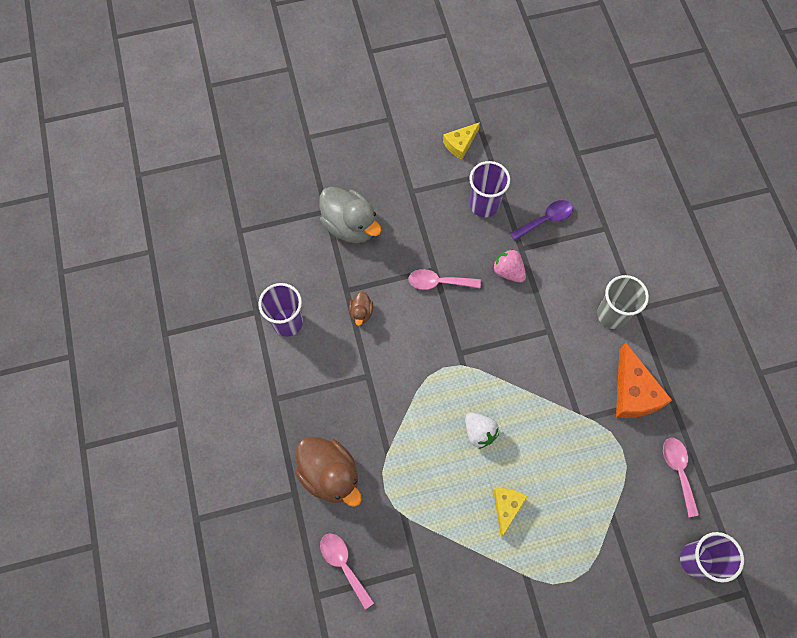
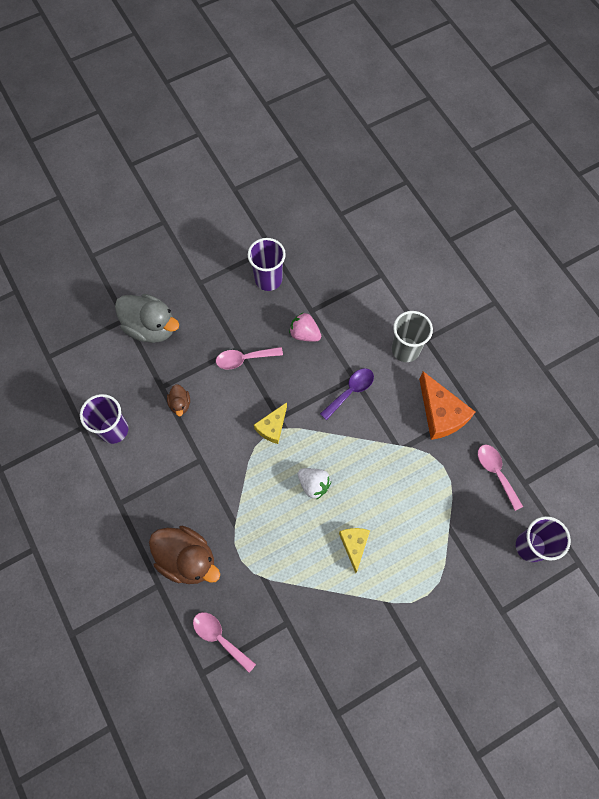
camera: 15 degrees left, 0 degrees up
yellow cheese [443,122,480,160] -> yellow cheese moved to [254,402,287,444]
purple spoon [510,200,573,241] -> purple spoon moved to [320,368,374,420]

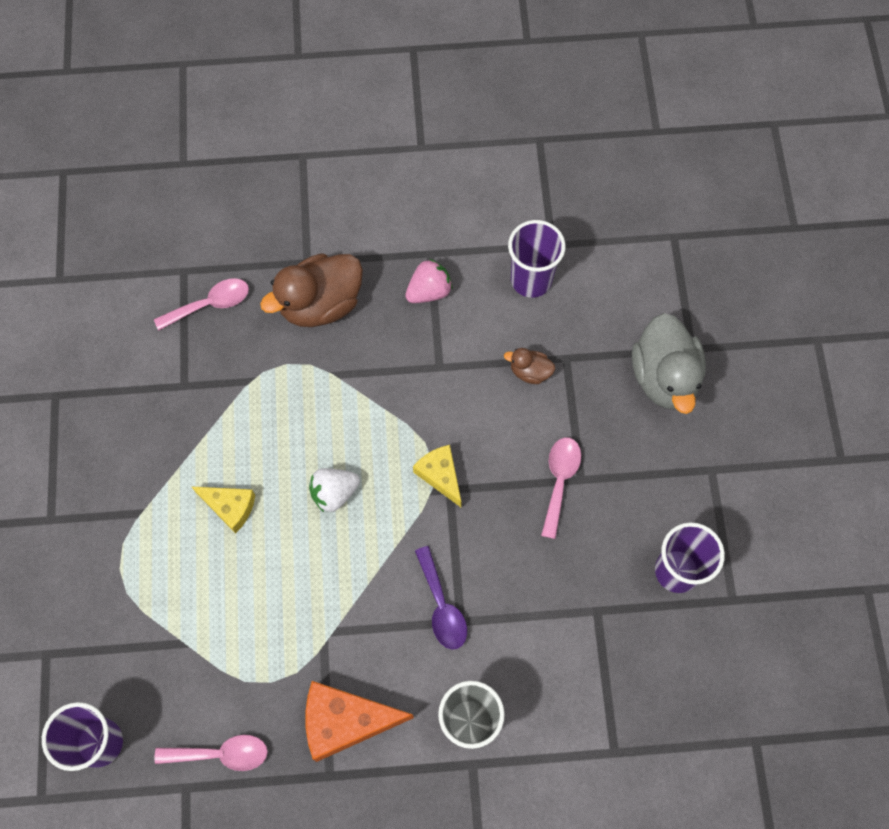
camera: 115 degrees right, 0 degrees up
grey duck [115,294,179,343] -> grey duck turned 60 degrees counterclockwise [632,313,706,414]
pink strawberry [289,312,321,342] -> pink strawberry moved to [405,259,452,303]

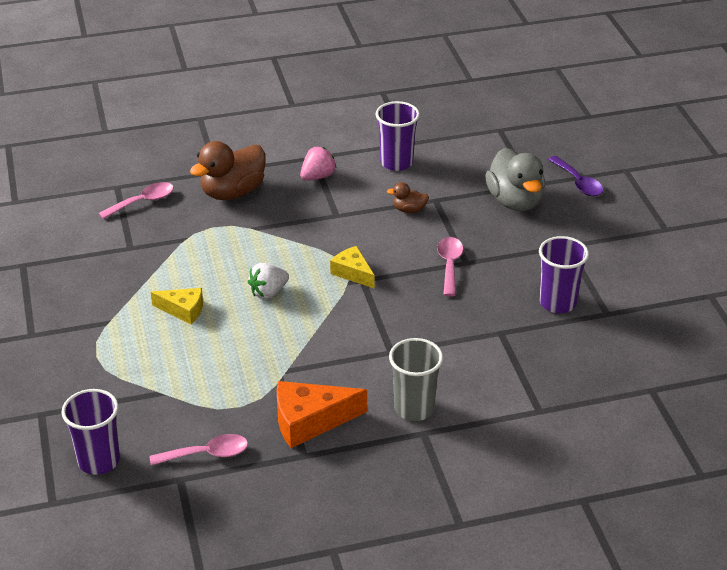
camera: 10 degrees left, 30 degrees down
purple spoon [415,546,467,649] -> purple spoon moved to [548,156,603,196]

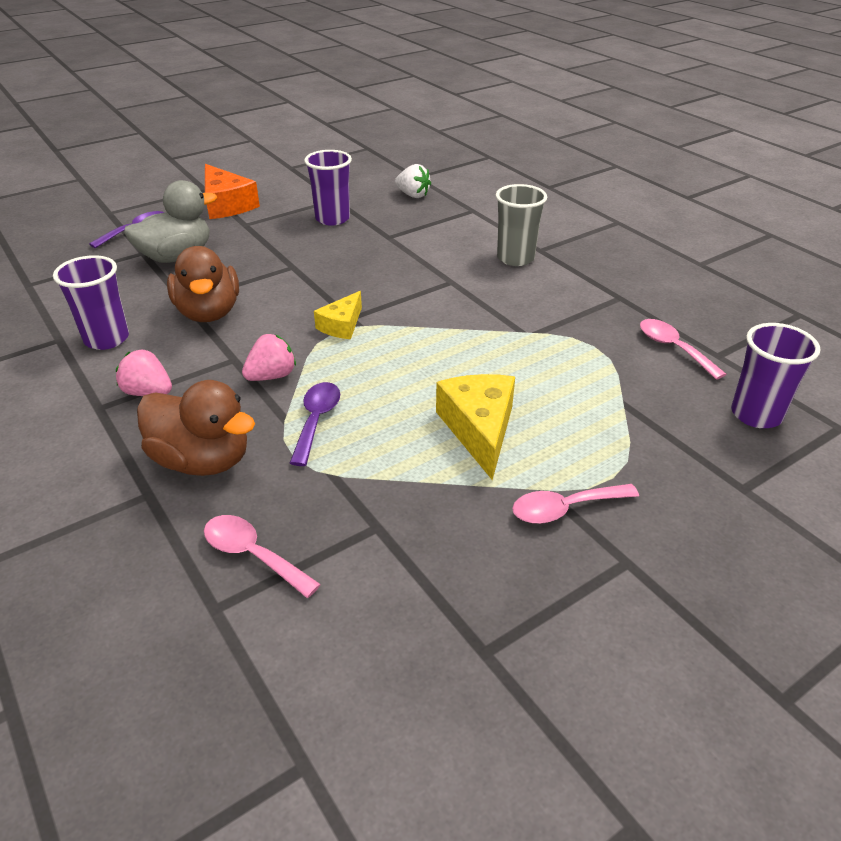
camera: 110 degrees left, 0 degrees up
yellow cheese [151,288,203,324] -> yellow cheese [436,374,515,480], size x1.62
white strawberry [248,263,289,299] -> white strawberry moved to [395,164,431,198]
orange cheese [277,381,367,448] -> orange cheese moved to [205,164,260,219]
brown duck [387,182,429,213] -> brown duck [167,246,239,322], size x2.11
pink spoon [437,237,463,296] -> pink spoon moved to [512,484,639,524]
none -> pink strawberry [242,334,296,381]
none -> purple spoon [290,382,340,466]

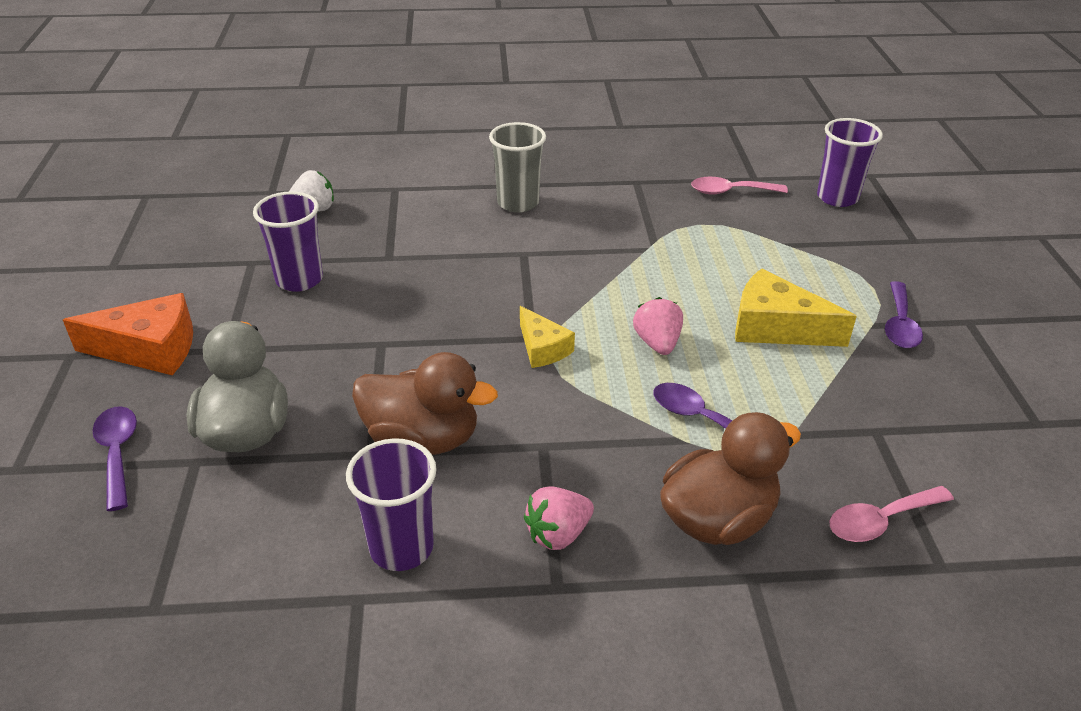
camera: 60 degrees left, 0 degrees up
pink strawberry [242,334,296,381] -> pink strawberry moved to [633,297,683,355]
pink spoon [512,484,639,524] -> purple spoon [885,281,923,348]

